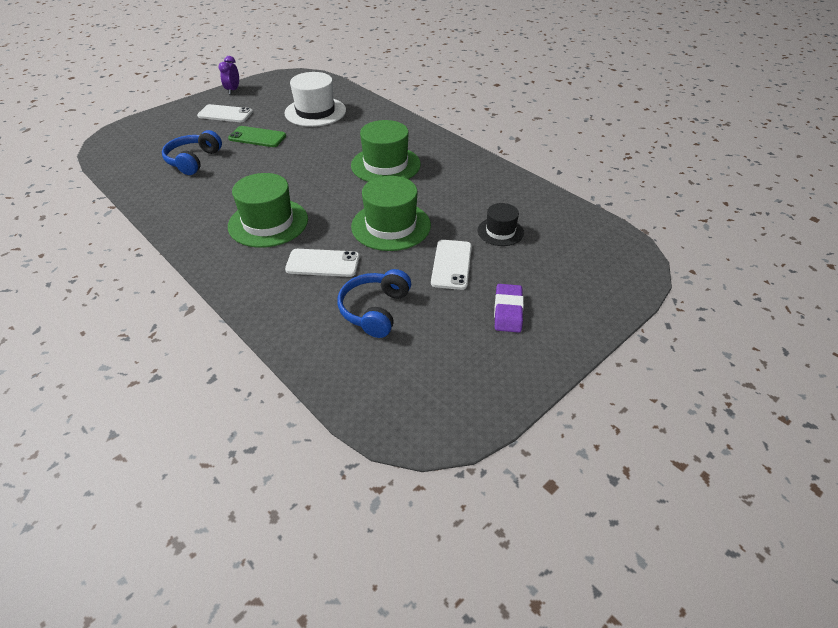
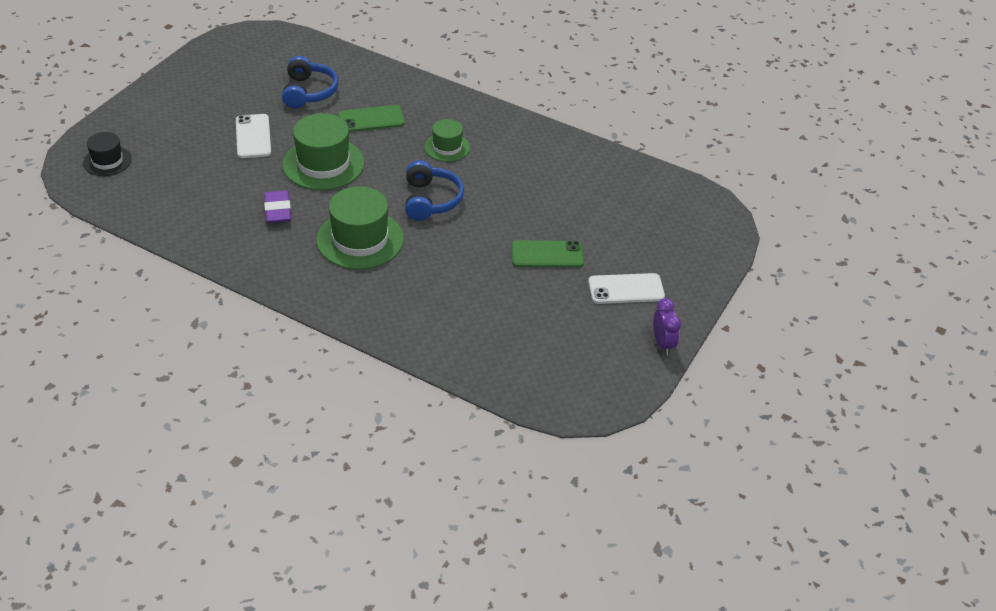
camera: 160 degrees right, 0 degrees up
blue headphones [162,130,222,175] -> blue headphones moved to [405,160,464,221]
green hat [228,173,308,248] -> green hat [424,119,470,162], size x0.57
white hat [285,72,346,127] -> none
white phone [285,249,360,277] -> green phone [338,105,405,132]
black hat [478,203,524,246] -> black hat moved to [83,132,132,176]
purple eraser [494,284,524,333] -> purple eraser moved to [264,190,291,223]

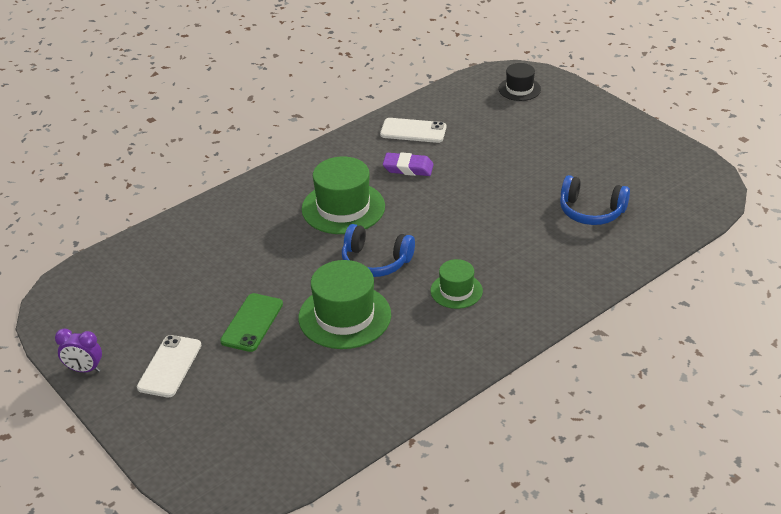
camera: 115 degrees right, 5 degrees down
white phone [236,114,271,158] -> white phone moved to [380,118,446,143]
green hat [282,113,365,190] -> green hat moved to [298,260,391,349]
green phone [338,105,405,132] -> none

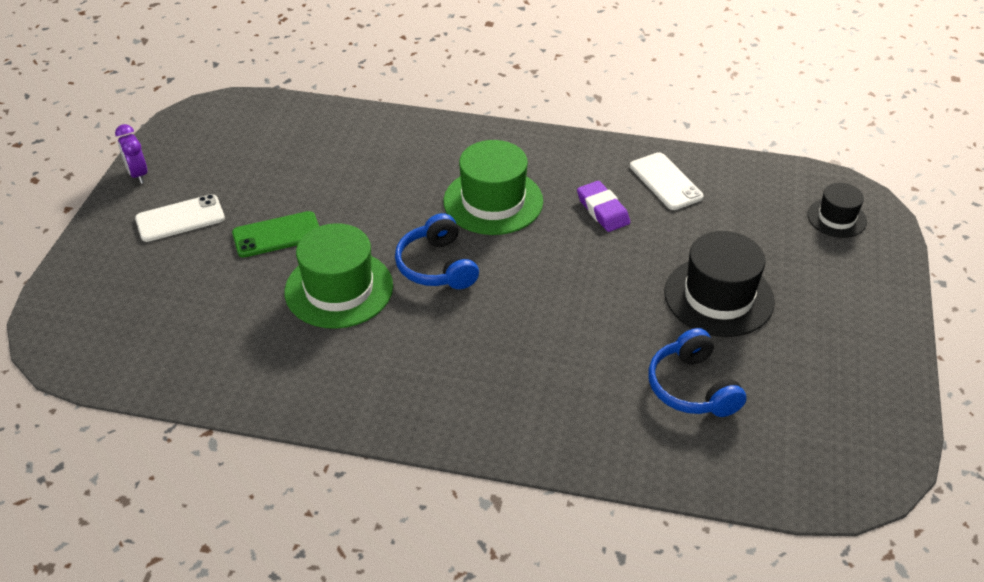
camera: 50 degrees right, 5 degrees up
green hat [430,259,483,309] -> none
none -> black hat [664,231,775,337]

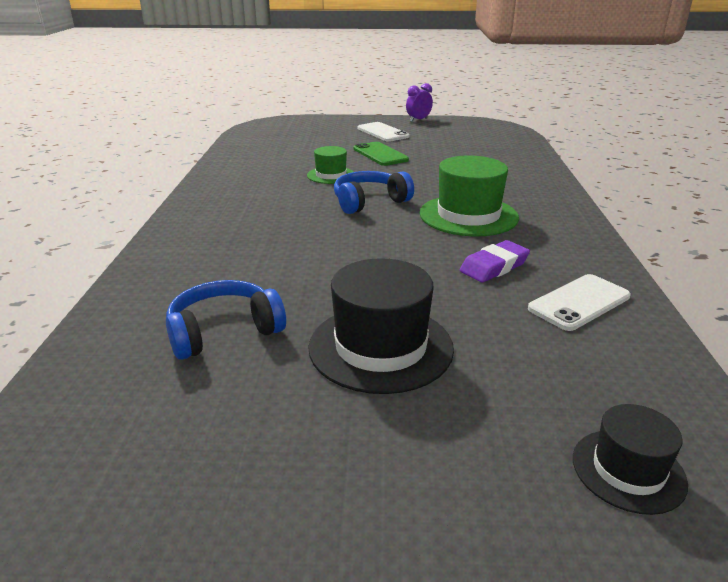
camera: 80 degrees right, 15 degrees down
green hat [285,223,393,329] -> green hat [307,146,354,184], size x0.57

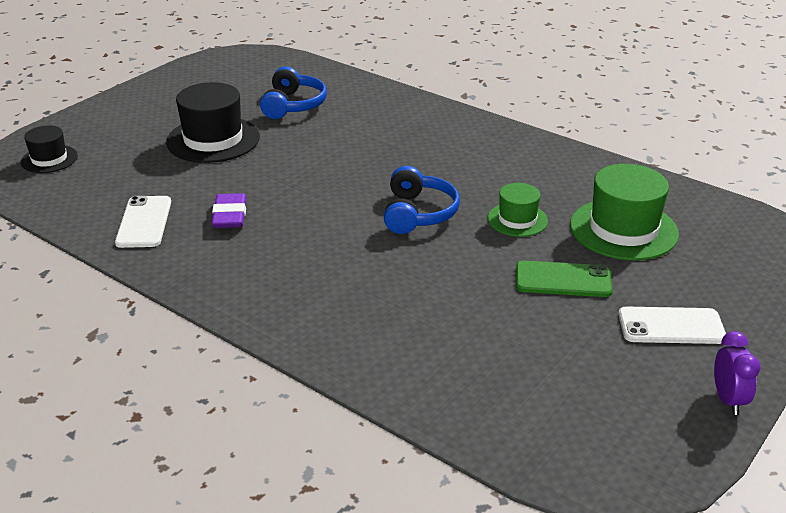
camera: 125 degrees right, 5 degrees up
green hat [419,155,519,236] -> green hat moved to [570,164,679,260]

